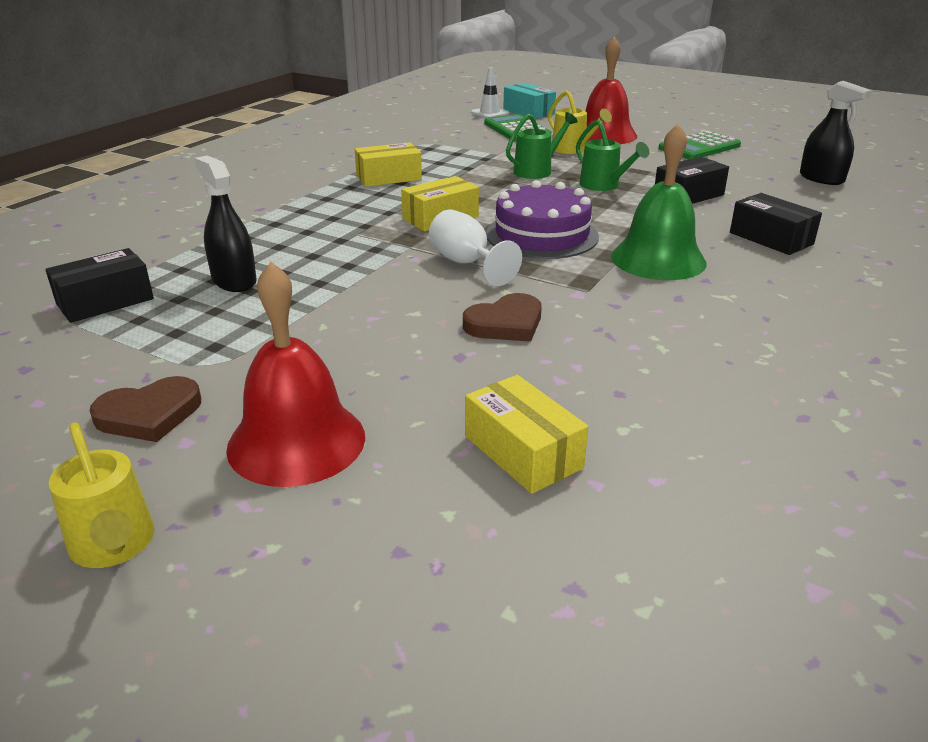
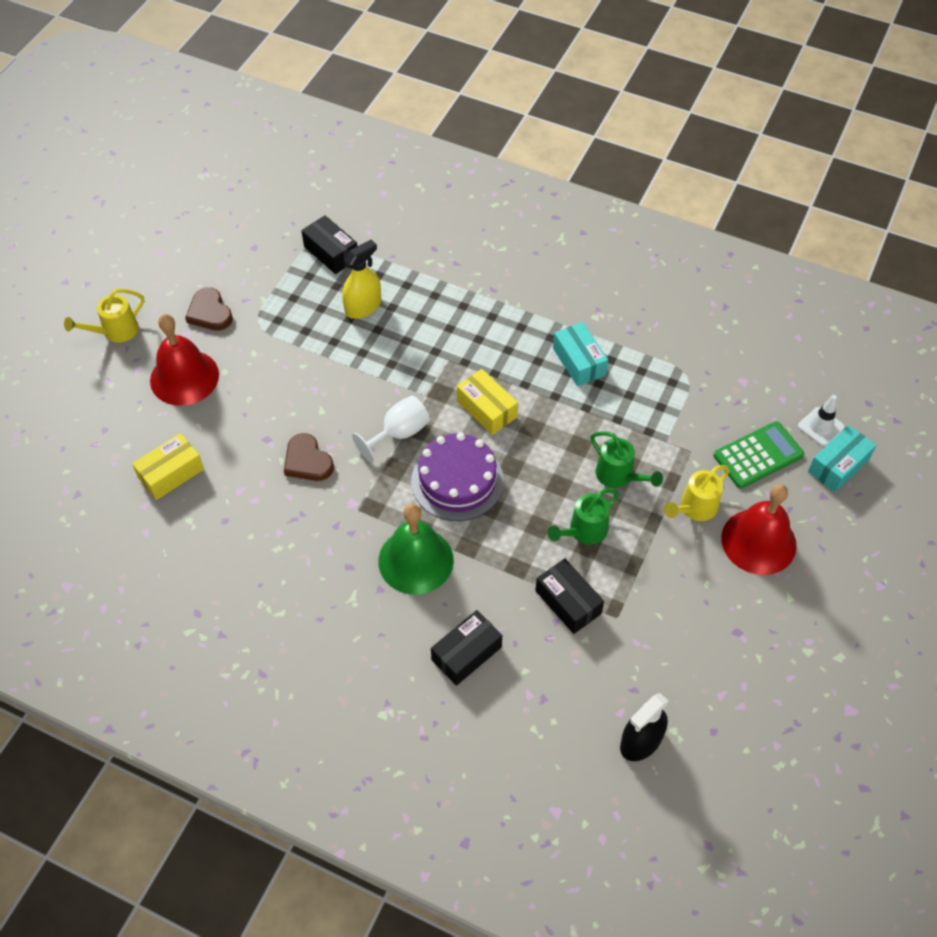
camera: 85 degrees right, 25 degrees up
black spray bottle [194,156,257,292] -> yellow spray bottle [342,240,381,319]
yellow box [355,142,422,187] -> turquoise box [553,322,608,386]
green calculator [659,131,741,159] -> none

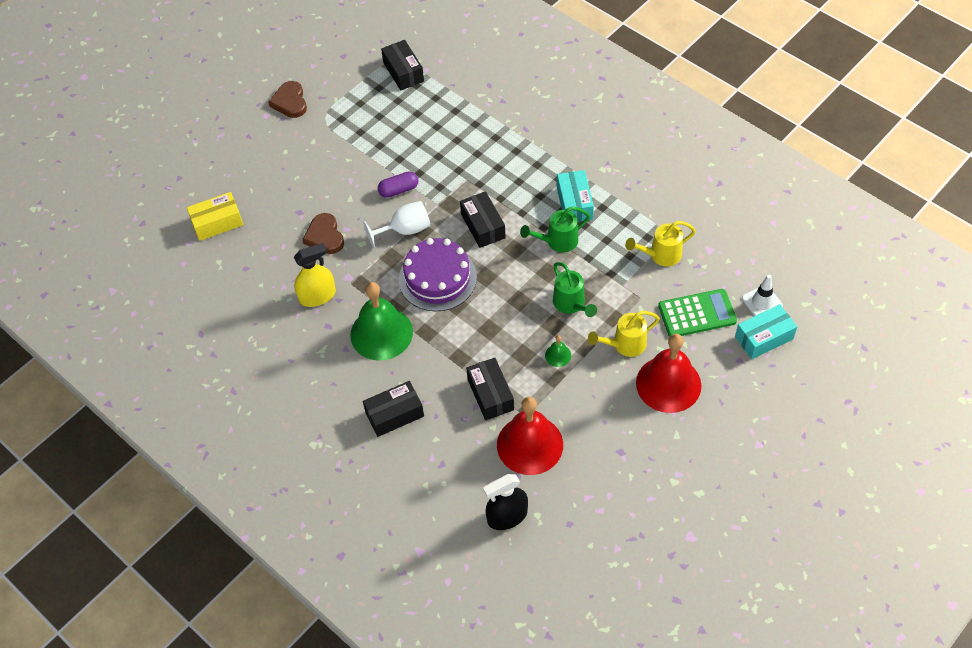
camera: 20 degrees right, 0 degrees up
yellow watering can [64,289,145,343] -> yellow watering can moved to [625,221,696,266]
red bell [150,314,219,406] -> red bell moved to [497,397,563,475]
yellow spray bottle [342,240,381,319] -> yellow spray bottle moved to [294,243,336,307]
yellow box [457,369,518,435] -> black box [460,191,506,248]
green watering can [547,489,619,545] -> green watering can moved to [520,207,590,252]
none -> purple capsule [378,172,418,198]
none -> green bell [545,335,571,367]

